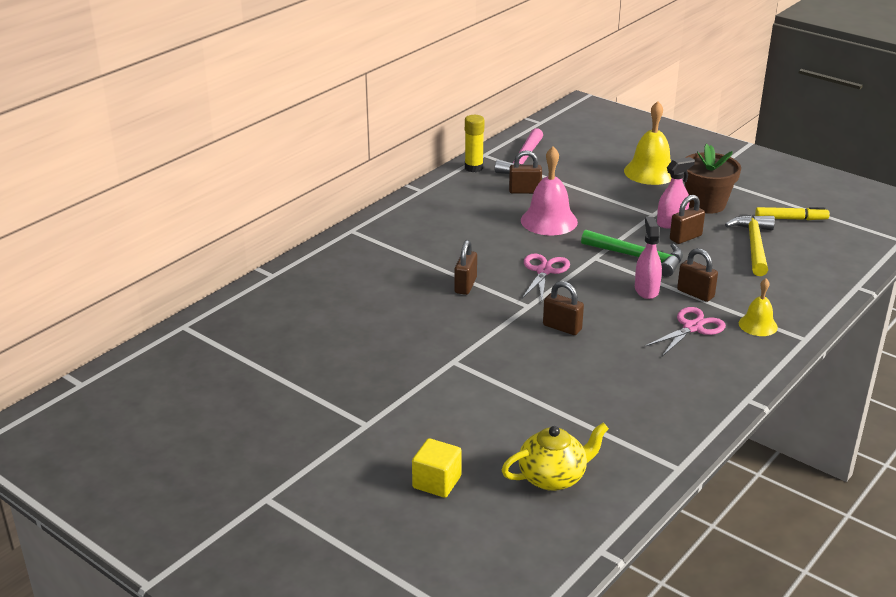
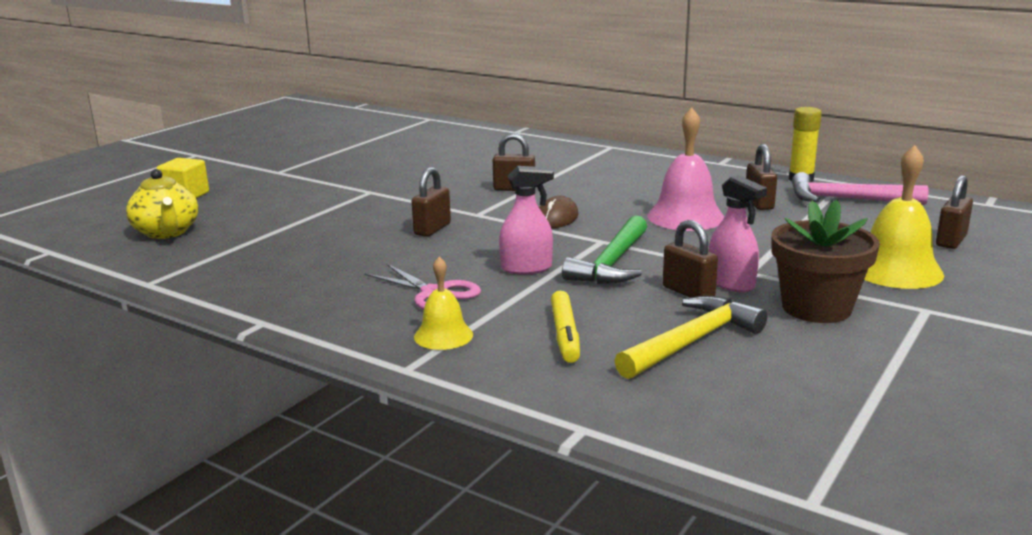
camera: 85 degrees right, 10 degrees down
pink scissors [522,254,570,301] -> brown mouse [539,196,579,228]
brown padlock [677,248,718,302] -> brown padlock moved to [936,175,973,249]
yellow hammer [725,215,775,276] -> yellow hammer turned 45 degrees counterclockwise [614,296,767,379]
yellow marker [755,207,830,220] -> yellow marker moved to [551,291,580,363]

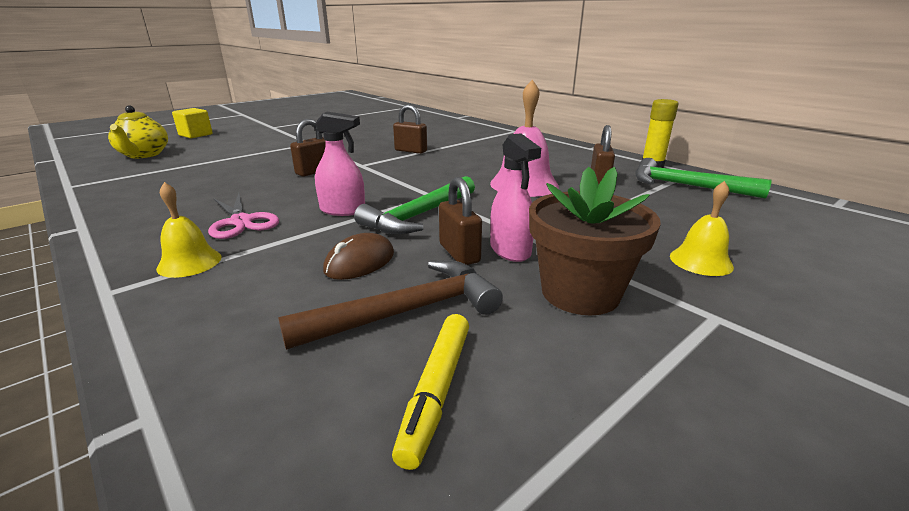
camera: 15 degrees right, 5 degrees up
brown mouse [539,196,579,228] -> brown mouse moved to [323,233,394,280]
yellow marker [551,291,580,363] -> yellow marker moved to [392,314,469,470]
yellow hammer [614,296,767,379] -> brown hammer [278,260,503,350]
pink hammer [792,172,929,205] -> green hammer [636,158,772,199]
yellow bell [864,145,944,289] -> yellow bell [670,181,734,276], size x0.59
brown padlock [936,175,973,249] -> none

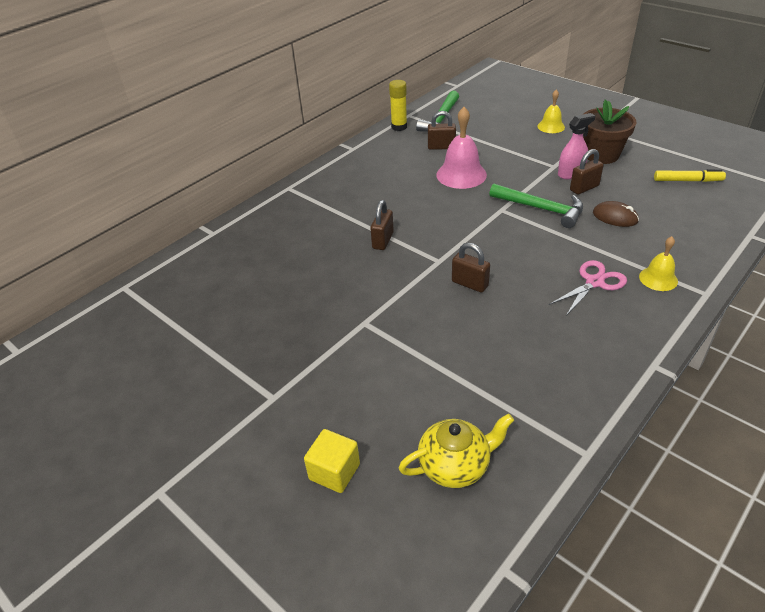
camera: 95 degrees left, 15 degrees up
brown hammer [278,260,503,350] -> none
pink spray bottle [315,112,365,216] -> none

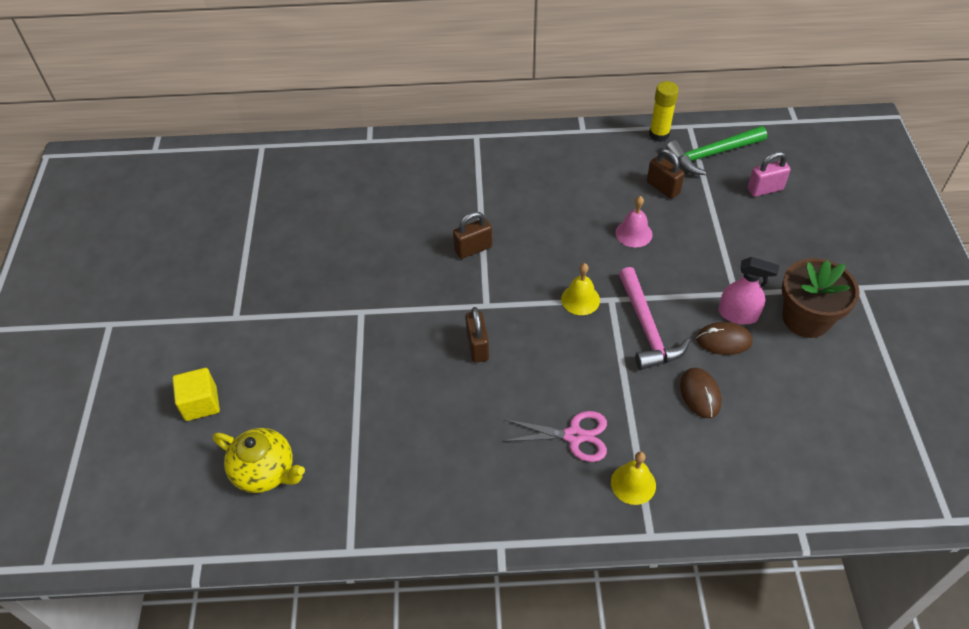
camera: 45 degrees right, 10 degrees up
pink bell [437,107,487,189] -> pink bell [616,196,653,248], size x0.59
green hammer [489,183,583,228] -> pink hammer [619,267,690,370]
yellow bell [538,90,565,133] -> yellow bell moved to [561,263,600,315]
brown padlock [570,149,604,195] -> brown mouse [696,322,753,355]
yellow marker [654,169,726,182] -> none
none -> pink padlock [747,151,791,197]

